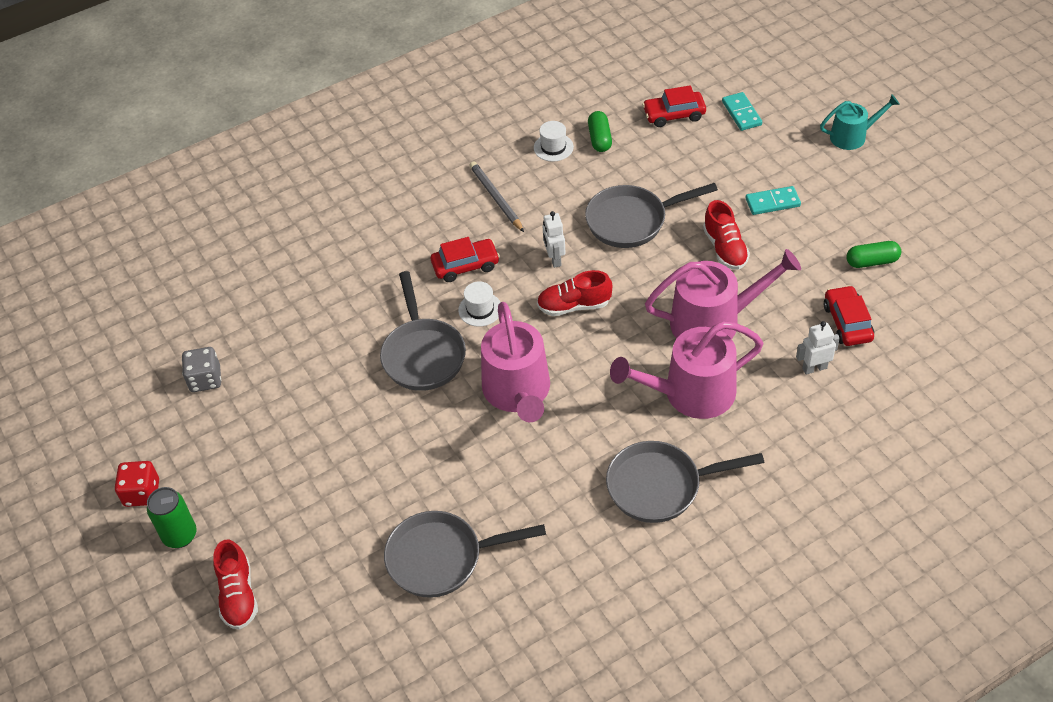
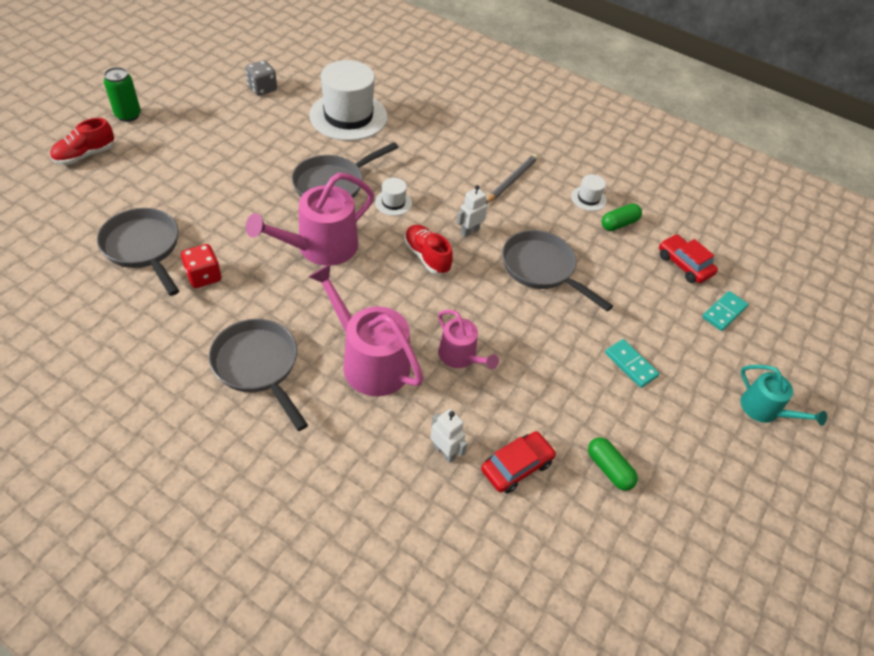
camera: 55 degrees right, 0 degrees up
red dice [115,461,159,507] -> red dice moved to [181,244,221,288]
red car [431,237,500,282] -> none
pink watering can [645,249,801,339] -> pink watering can [438,310,499,369], size x0.58
red shoe [703,200,750,270] -> none
none -> white hat [309,60,388,141]

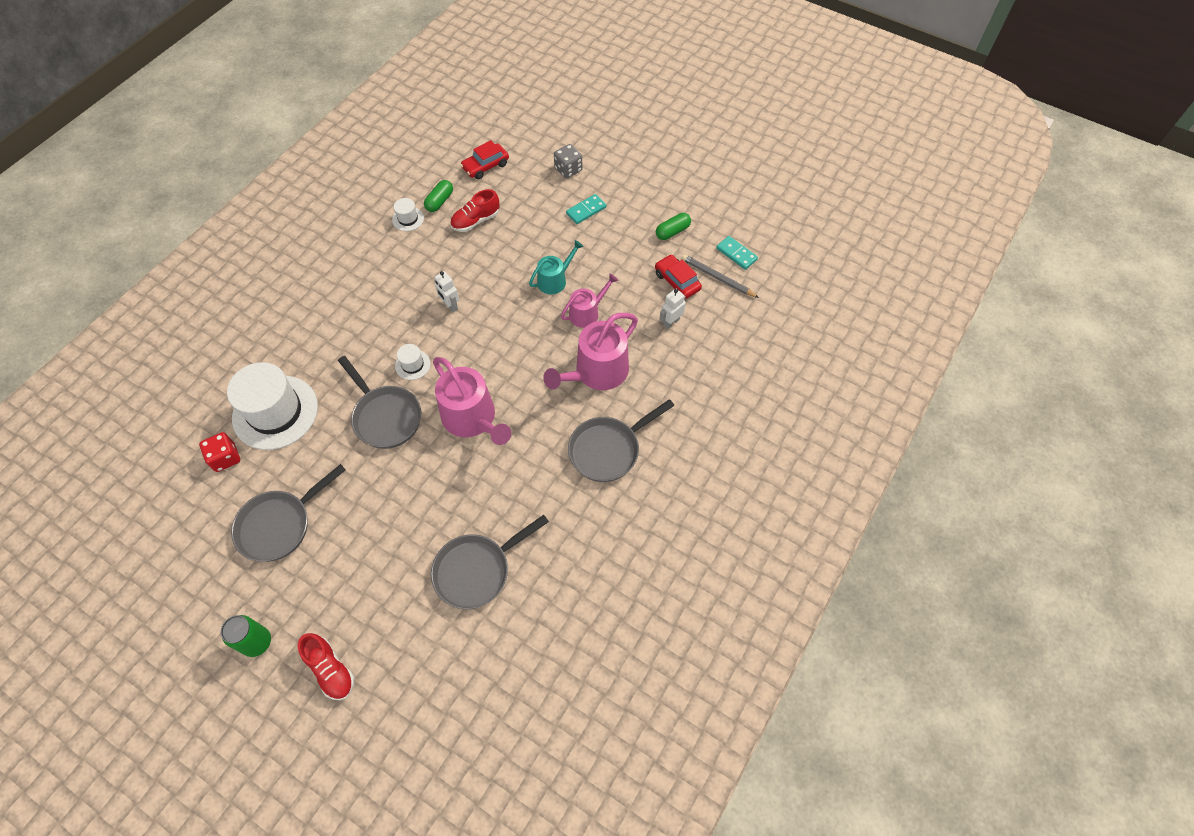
camera: 85 degrees left, 10 degrees up
red dice [181,244,221,288] -> red dice moved to [199,432,240,472]
grey dice [245,60,277,96] -> grey dice moved to [554,144,582,178]
red shoe [404,225,453,274] -> red shoe moved to [450,189,500,232]
grey pencil [487,154,538,203] -> grey pencil moved to [681,254,759,298]
grey pan [502,230,613,311] -> grey pan moved to [231,464,346,562]
green capsule [602,203,642,231] -> green capsule turned 60 degrees clockwise [424,180,453,212]
turquoise domino [702,291,749,331] -> turquoise domino moved to [716,236,758,270]
turquoise watering can [740,365,827,426] -> turquoise watering can moved to [529,240,584,294]

